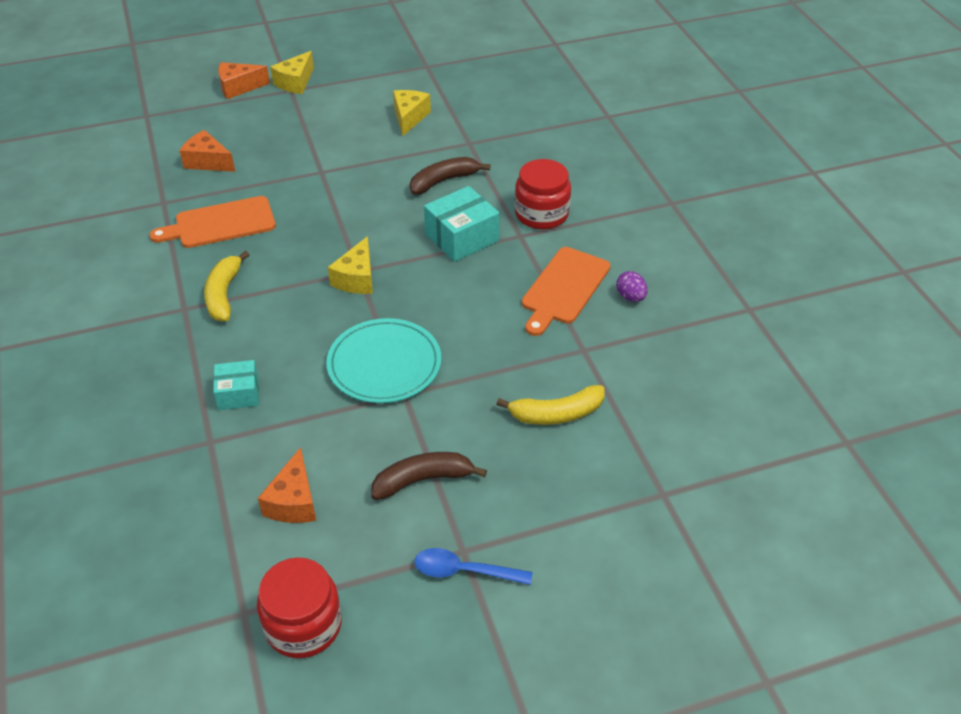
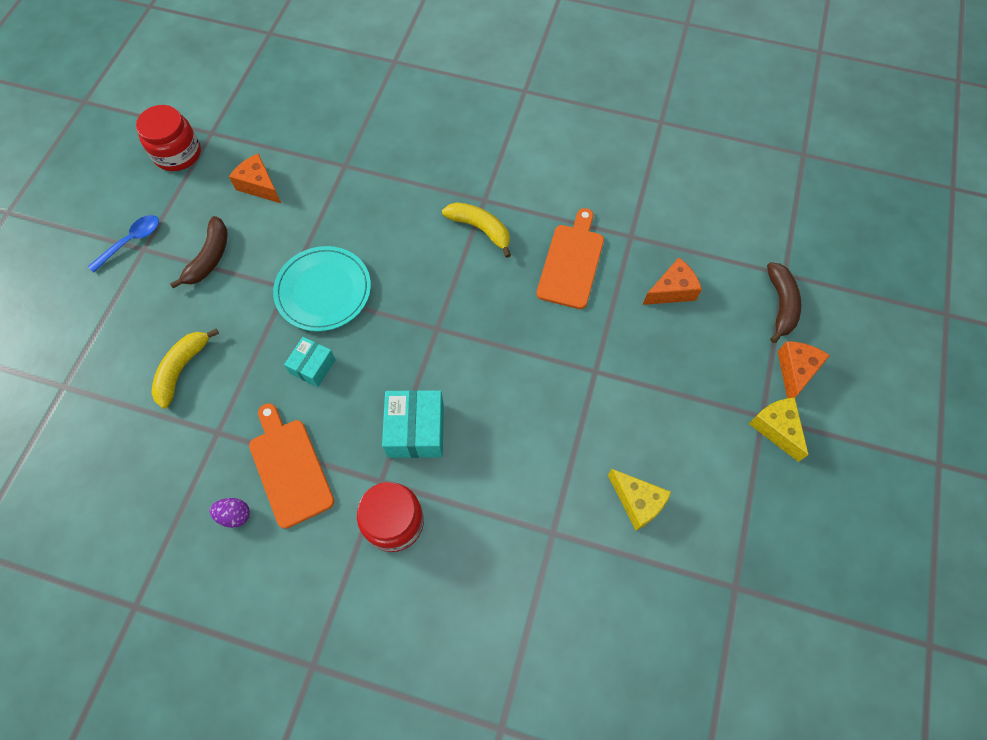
camera: 125 degrees right, 20 degrees up
turquoise box [213,360,259,410] -> turquoise box moved to [284,337,336,387]
yellow cheese [328,236,373,294] -> none
brown banana [410,157,490,195] -> brown banana moved to [767,262,801,343]

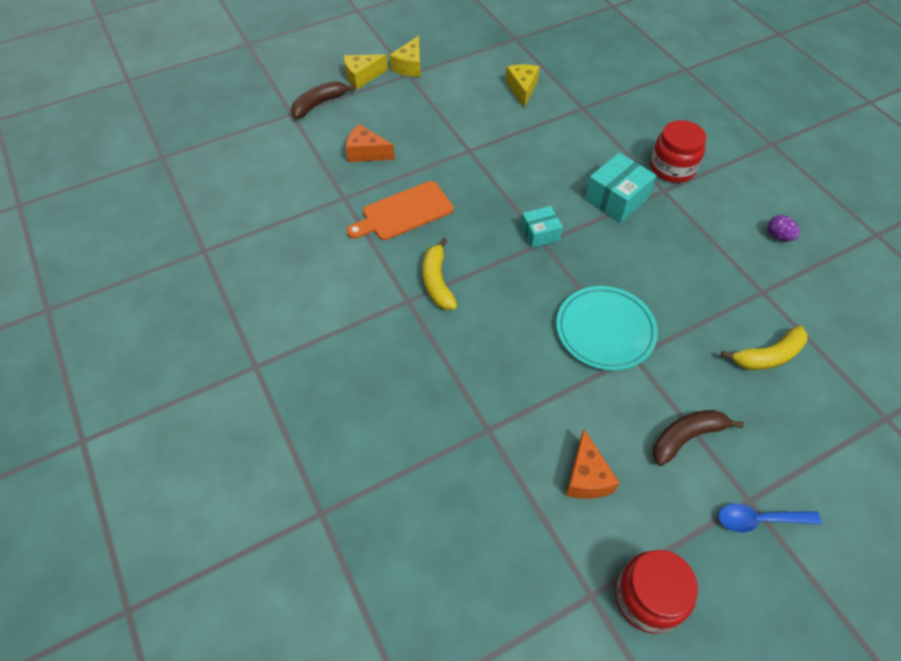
camera: 135 degrees left, 10 degrees down
orange cutting board [249,403,335,529] -> none
turquoise box [284,337,336,387] -> turquoise box moved to [521,206,563,248]
orange cheese [778,341,830,398] -> yellow cheese [344,54,388,89]

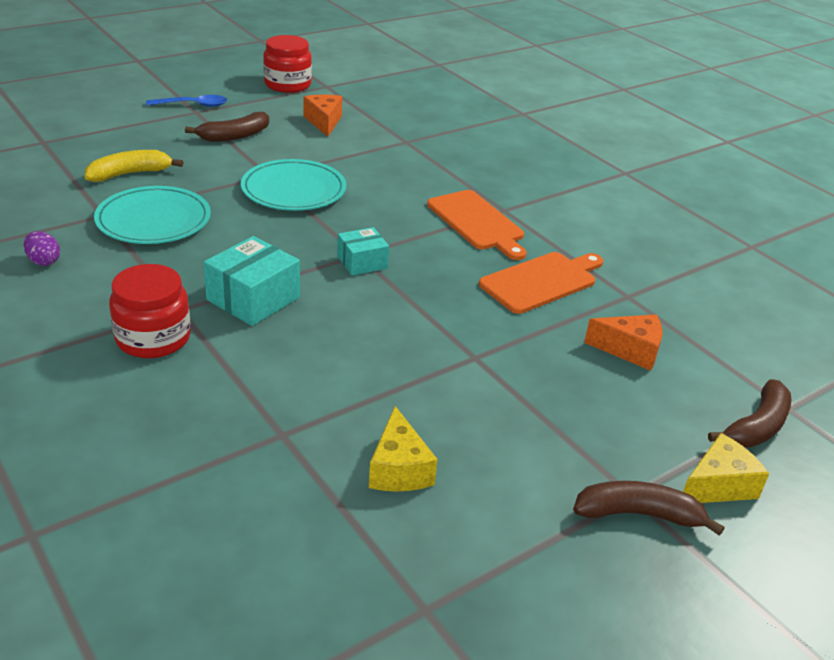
camera: 170 degrees right, 20 degrees down
yellow cheese [390,36,421,77] -> brown banana [573,481,724,536]
yellow banana [422,238,457,310] -> orange cutting board [427,190,527,260]
none -> turquoise plate [94,186,211,244]

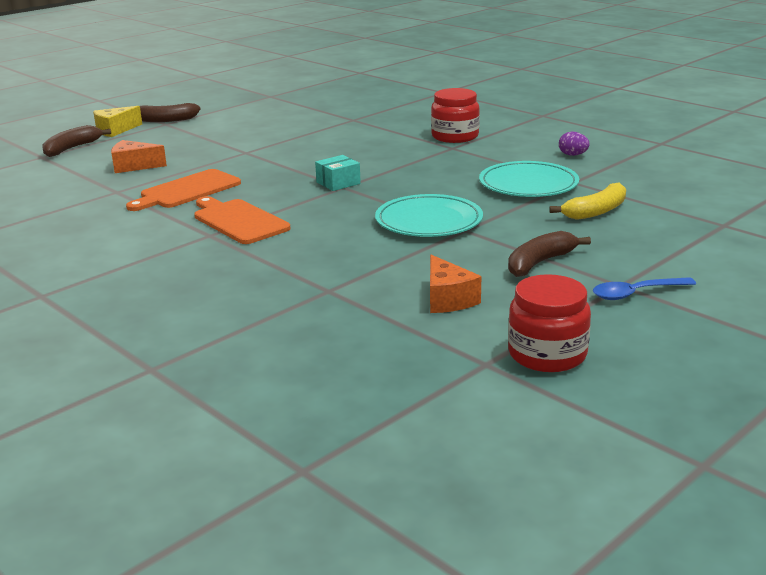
camera: 175 degrees right, 10 degrees down
turquoise box [203,236,300,326] -> none
yellow cheese [369,406,438,492] -> none

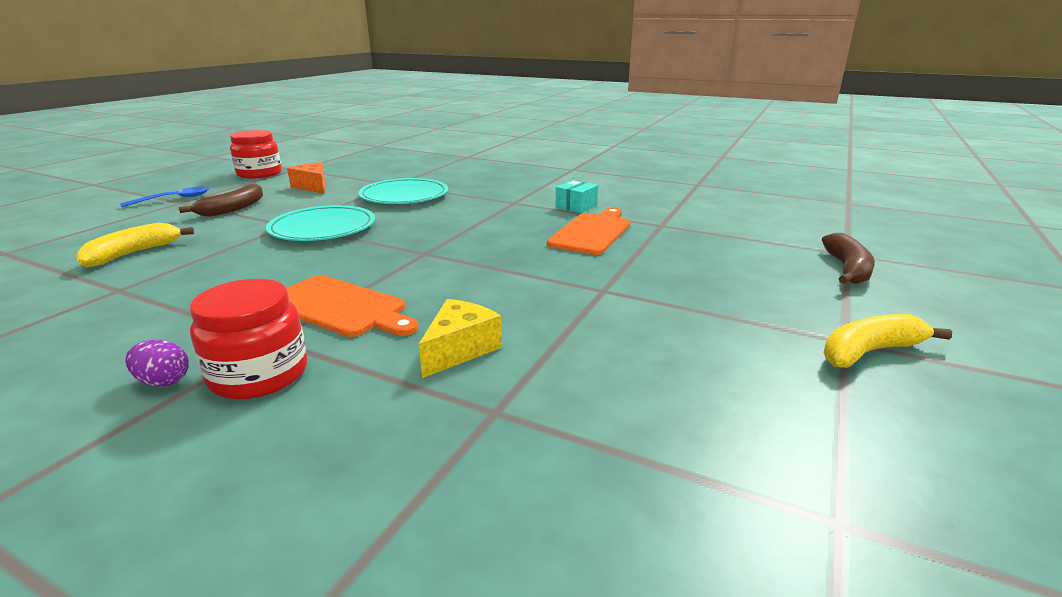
camera: 160 degrees right, 0 degrees up
yellow cheese [93,106,142,137] -> yellow cheese moved to [419,299,502,378]
orange cheese [111,140,167,173] -> none
brown banana [140,103,201,122] -> yellow banana [823,314,952,368]
orange cutting board [194,196,291,244] -> orange cutting board moved to [286,275,418,337]
turquoise box [315,155,361,191] -> turquoise box moved to [555,180,598,213]
turquoise plate [479,161,579,197] -> turquoise plate moved to [358,178,448,204]
purple egg [559,132,590,156] -> purple egg moved to [126,340,189,387]

